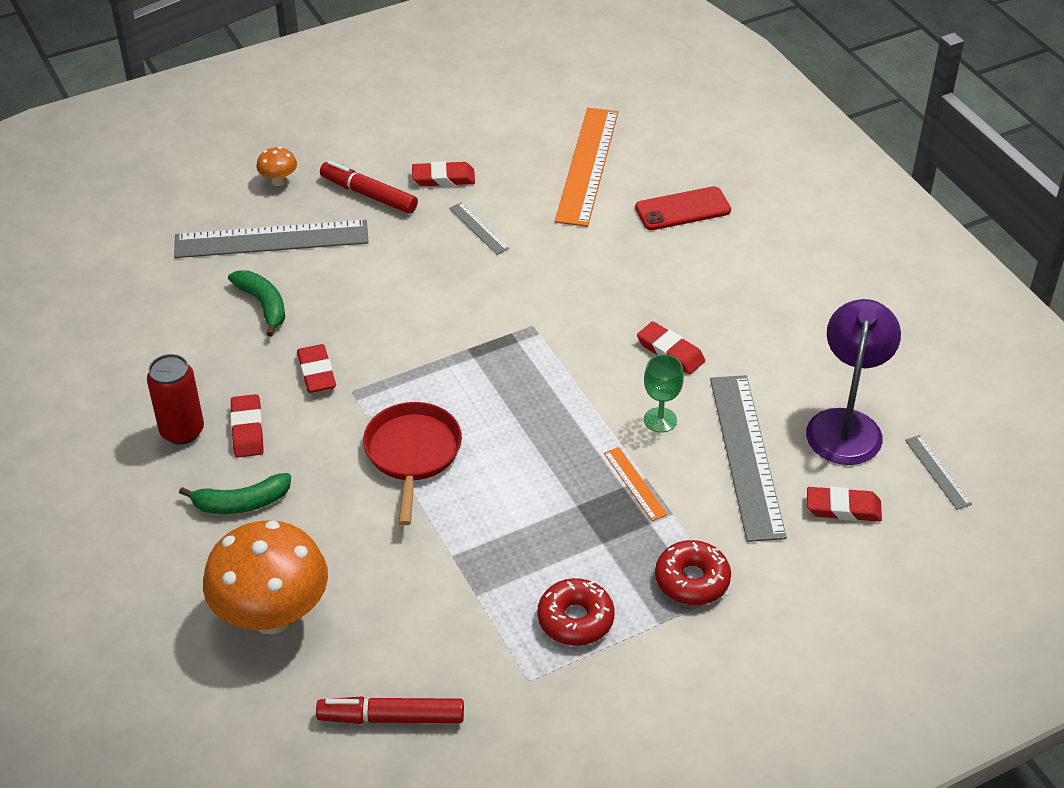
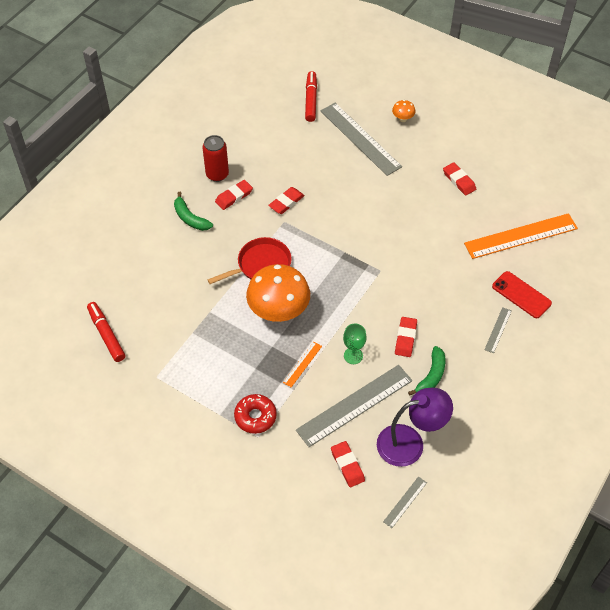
camera: 60 degrees right, 10 degrees up
orange mushroom [203,520,328,634] -> orange mushroom moved to [246,264,310,322]
green banana [228,270,285,337] -> green banana moved to [408,346,445,396]
red marker [320,161,418,214] -> red marker moved to [305,71,317,122]
grey ruler [449,202,509,255] -> grey ruler moved to [484,307,512,353]
red donut [537,578,615,646] -> none

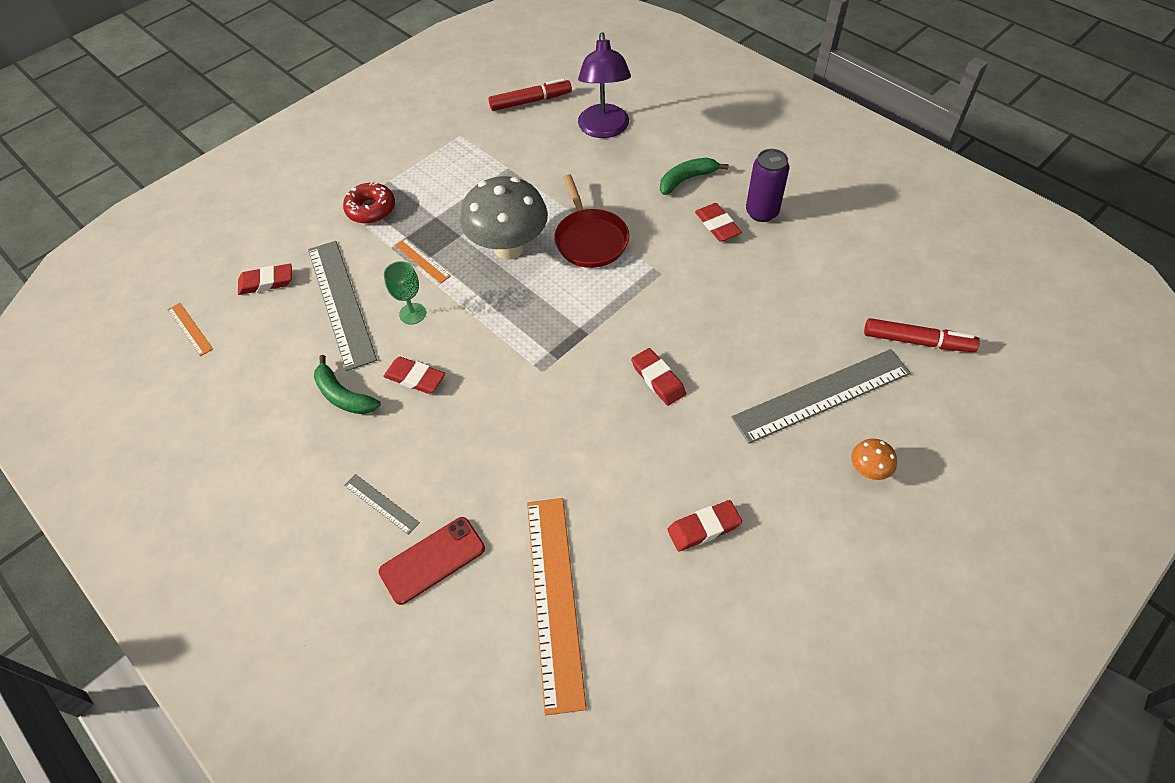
camera: 105 degrees right, 0 degrees up
red can [203,135,229,182] -> purple can [746,149,789,222]
orange mushroom [246,264,310,322] -> grey mushroom [460,176,548,260]
red eraser [268,187,305,214] -> red eraser moved to [631,348,686,406]
purple lamp [377,388,453,467] -> purple lamp moved to [578,32,631,138]
grey ruler [383,476,427,528] -> orange ruler [167,303,213,357]

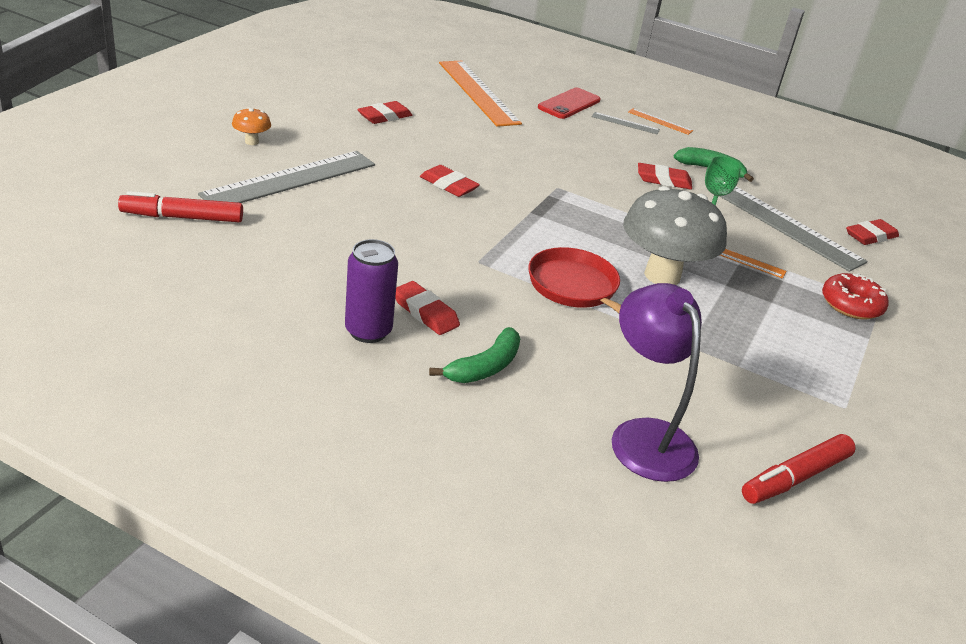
camera: 155 degrees right, 20 degrees down
orange ruler [167,303,213,357] -> orange ruler moved to [628,108,693,135]

